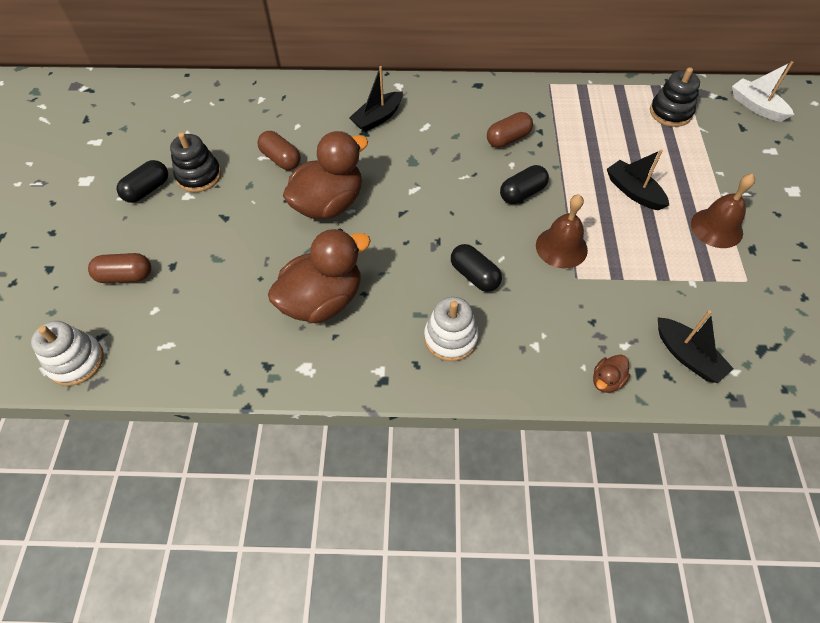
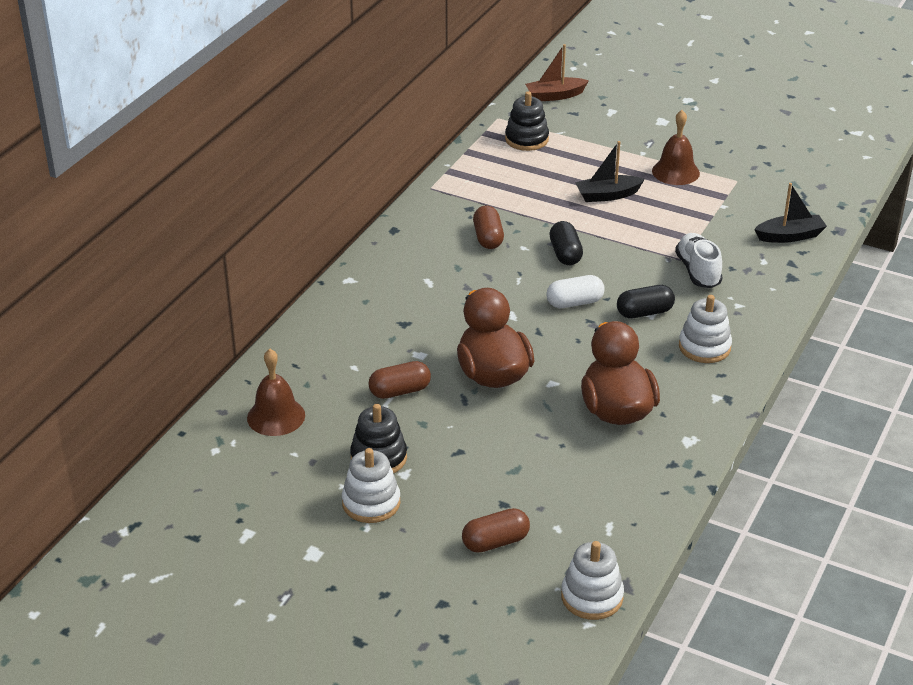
camera: 65 degrees left, 20 degrees down
brown capsule [88,253,151,283] -> brown capsule turned 45 degrees clockwise [462,508,530,553]
black capsule [116,160,168,203] -> white stacking toy [342,448,401,523]
black boat [349,66,403,132] -> none
brown bell [536,194,588,269] -> brown bell moved to [247,349,305,436]
brown duck [593,354,630,393] -> none
white boat [732,61,794,122] -> brown boat [525,44,589,101]
none -> white capsule [546,275,605,308]
none -> white shoe [675,233,723,288]

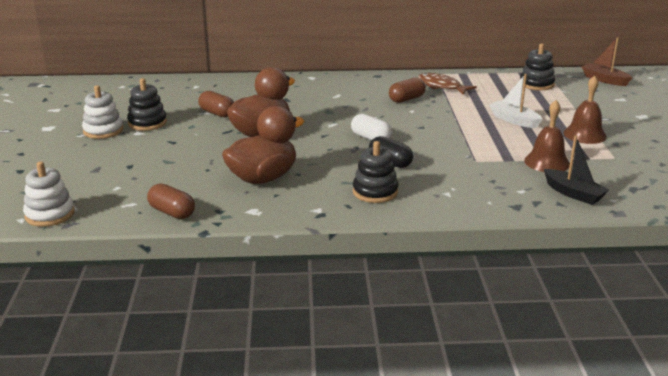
camera: 60 degrees right, 10 degrees down
brown bell [247,349,305,436] -> brown bell moved to [524,100,570,172]
brown capsule [462,508,530,553] -> brown capsule moved to [147,183,195,219]
black capsule [549,221,583,265] -> none
black boat [575,141,645,202] -> white boat [489,74,543,128]
white shoe [675,233,723,288] -> none
white stacking toy [679,295,732,363] -> black stacking toy [353,141,398,203]
none -> brown fish [418,73,477,95]

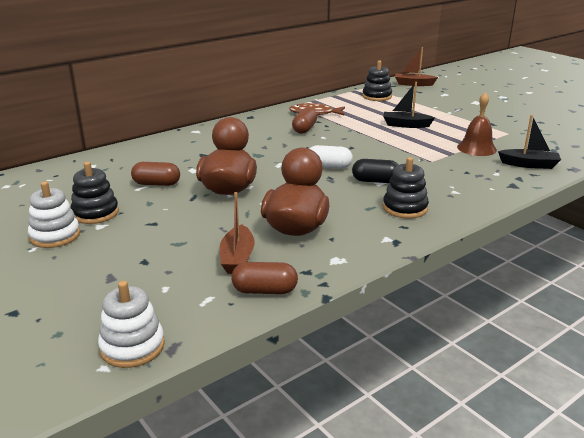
camera: 35 degrees left, 0 degrees up
white boat [489,74,543,128] -> black boat [383,82,435,128]
brown bell [563,76,607,144] -> none
none -> brown boat [220,192,255,274]

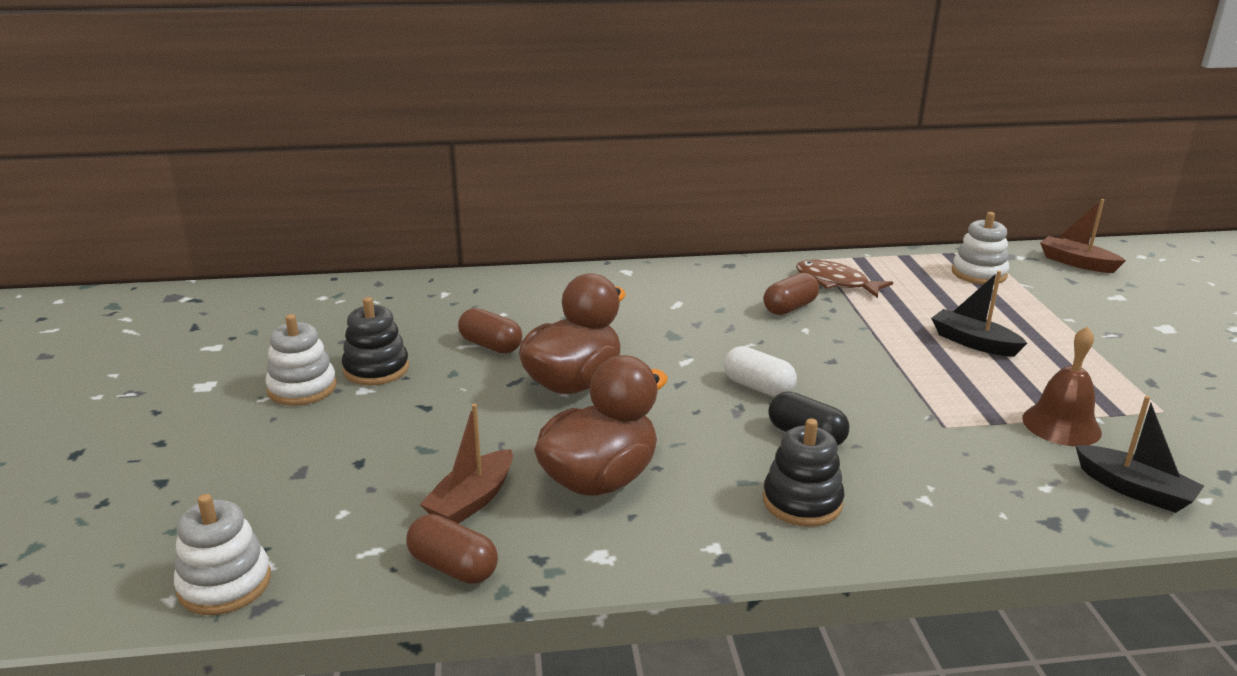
camera: 30 degrees right, 0 degrees up
black stacking toy [362,61,392,101] -> white stacking toy [952,212,1009,285]

